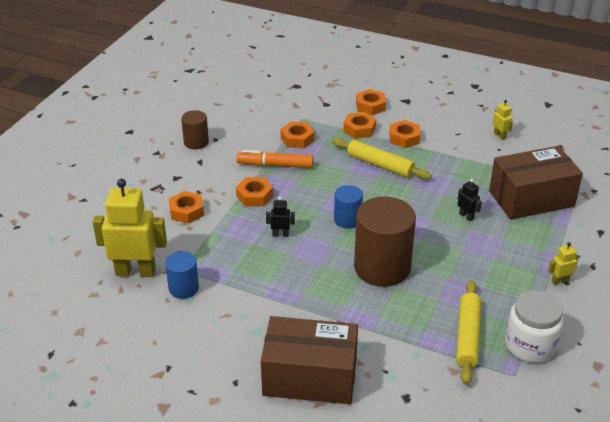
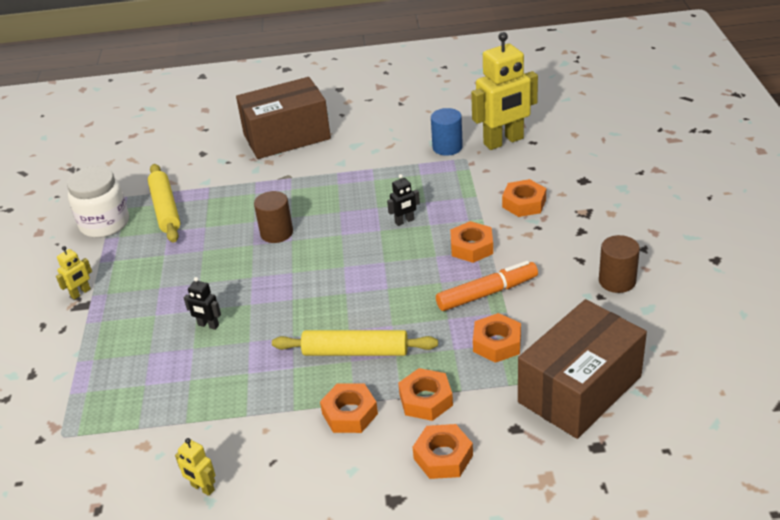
camera: 155 degrees right, 0 degrees up
blue cylinder [334,185,363,229] -> none
brown cylinder [354,197,416,287] -> brown cylinder [254,191,293,243], size x0.52
brown box [489,146,583,220] -> brown box moved to [518,299,647,439]

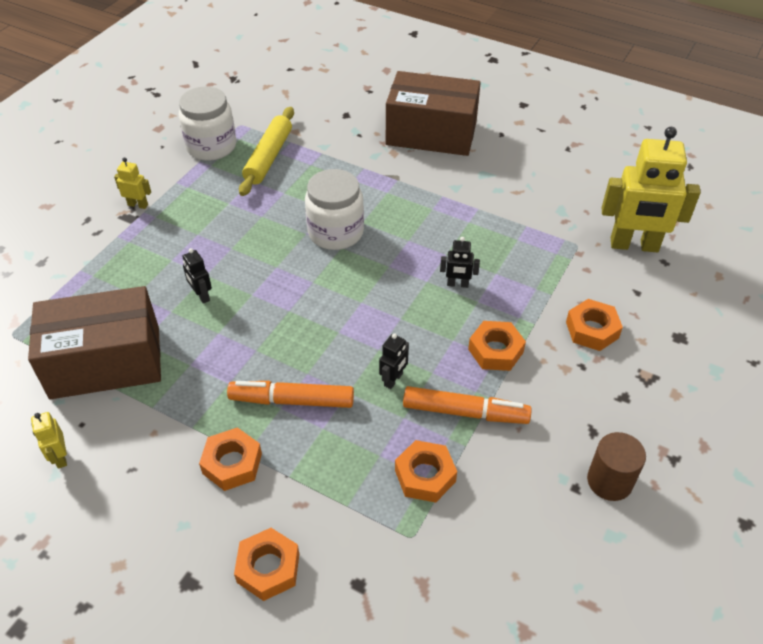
camera: 30 degrees right, 10 degrees up
yellow robot [56,246,92,300] -> yellow robot turned 150 degrees counterclockwise [114,158,151,209]
brown cylinder [254,191,293,243] -> white jar [305,169,364,250]
yellow rolling pin [272,330,438,356] -> orange marker [227,381,354,408]
orange nut [398,368,453,421] -> none
blue cylinder [431,108,463,156] -> none
brown box [518,299,647,439] -> brown box moved to [28,286,161,399]
none -> black robot [379,333,409,389]

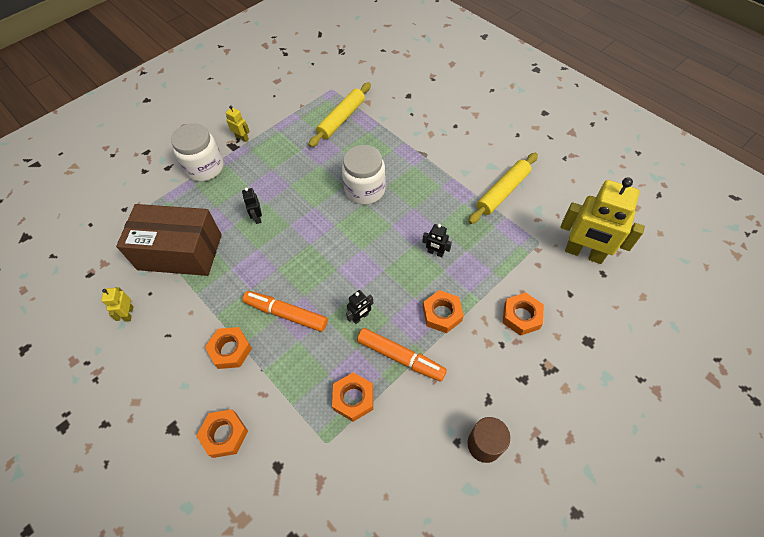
camera: 20 degrees right, 10 degrees up
white jar [179,86,236,161] -> white jar moved to [171,123,224,182]
brown box [386,71,481,156] -> none
none -> yellow rolling pin [468,153,538,224]

